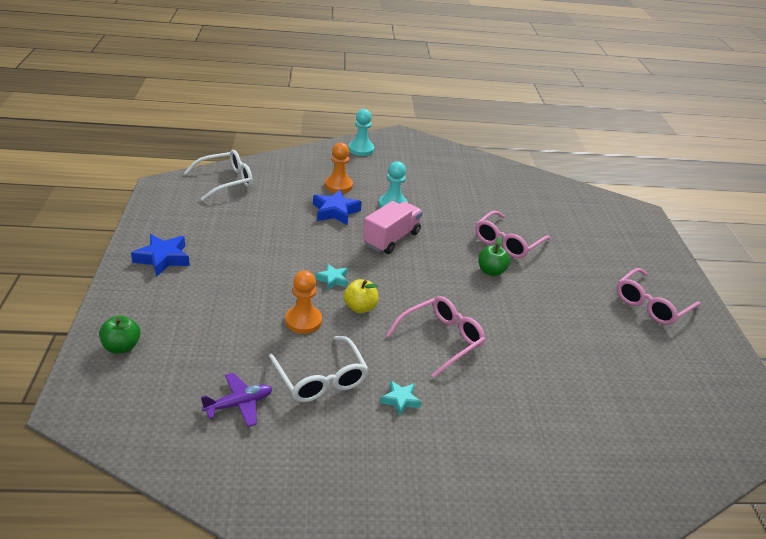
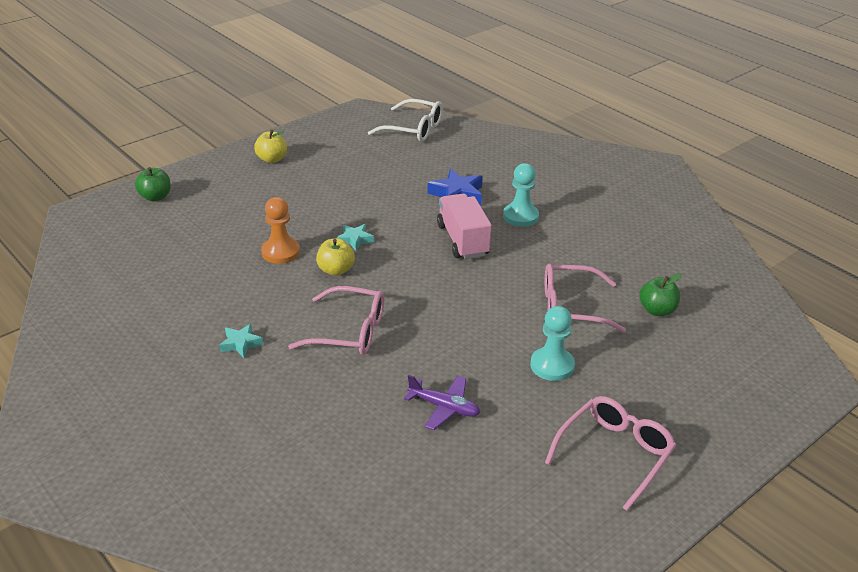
camera: 55 degrees right, 0 degrees up
blue star [131,234,190,277] -> yellow apple [254,130,287,163]
purple plane [201,372,273,427] -> purple plane moved to [404,375,480,430]
white glasses [269,336,368,402] -> none
orange pawn [325,143,353,193] -> none
turquoise pawn [348,109,374,156] -> turquoise pawn moved to [530,306,575,381]
pink truck [363,201,423,254] -> pink truck turned 105 degrees counterclockwise [437,194,492,259]
green apple [478,237,510,276] -> green apple moved to [639,273,682,316]
pink glasses [617,268,700,325] -> pink glasses turned 120 degrees clockwise [545,396,676,511]

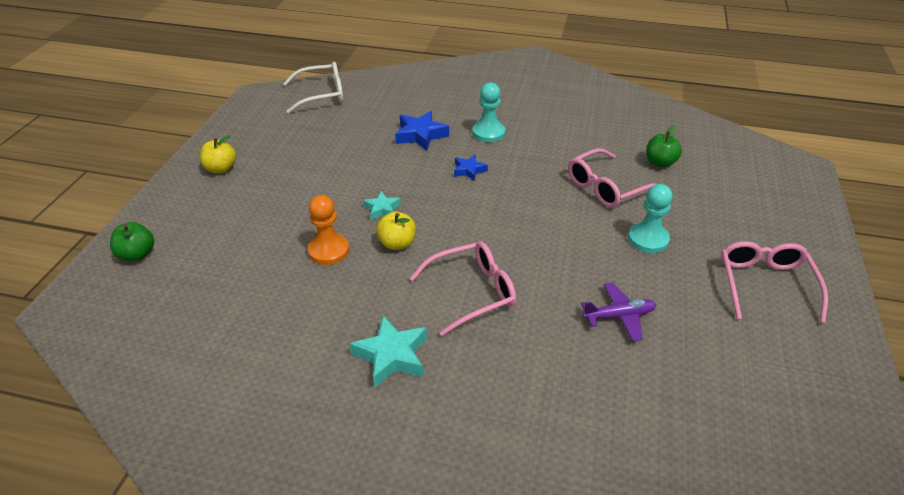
camera: 35 degrees left, 5 degrees up
turquoise star [219,324,263,358] -> turquoise star [350,315,427,388], size x1.66
pink truck [437,194,492,259] -> blue star [454,155,488,181]

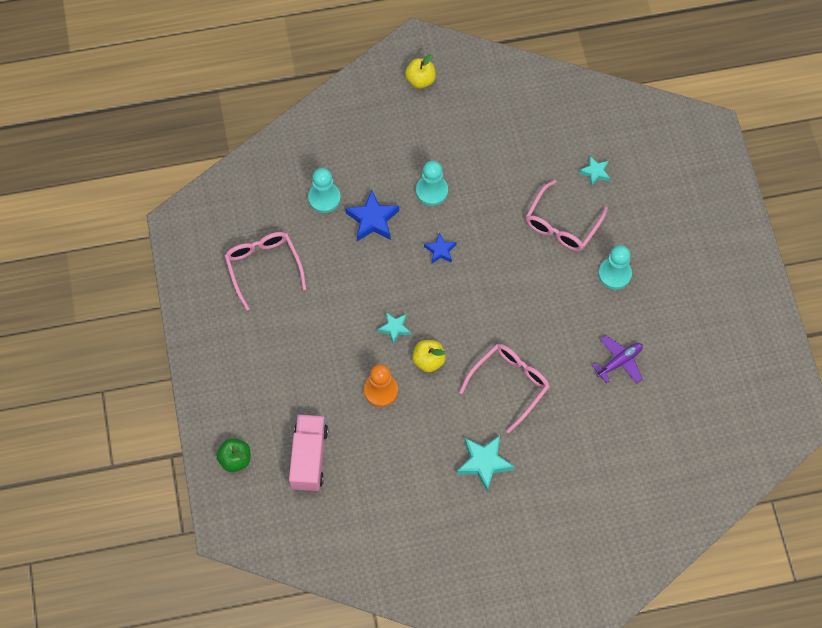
camera: 25 degrees left, 25 degrees up
yellow apple [200,135,236,173] -> yellow apple moved to [405,54,436,88]
white glasses [283,62,343,113] -> none
green apple [646,125,682,168] -> turquoise star [579,156,610,187]
pink glasses [721,241,828,323] -> pink glasses moved to [225,232,306,311]
none -> pink truck [289,414,328,492]
none -> turquoise pawn [308,168,341,213]

